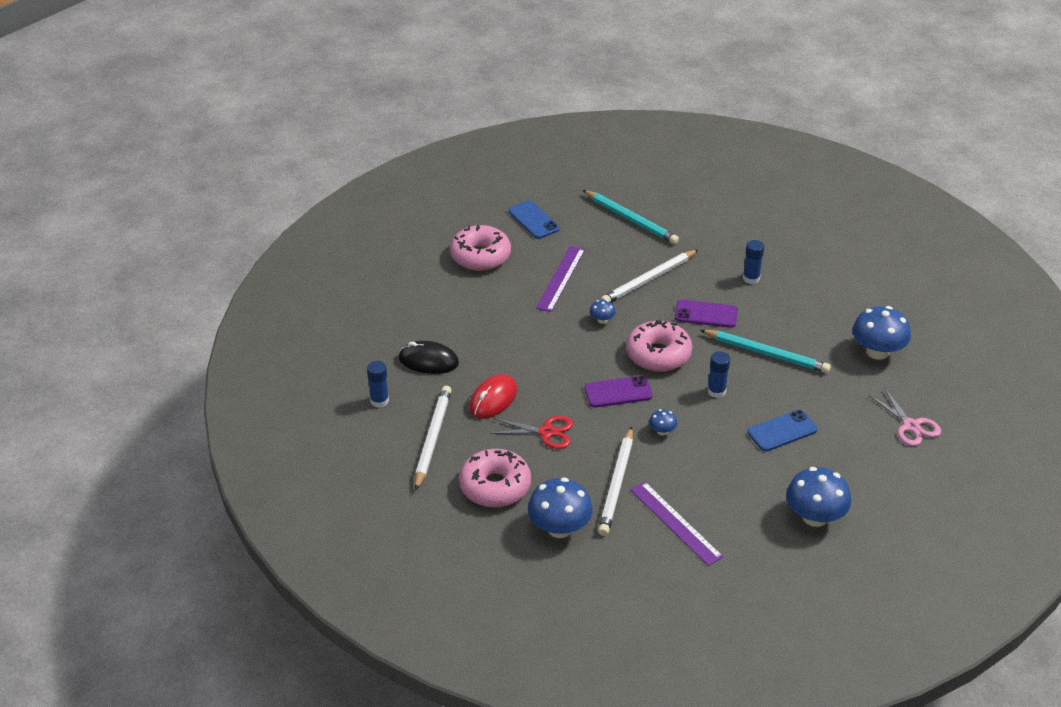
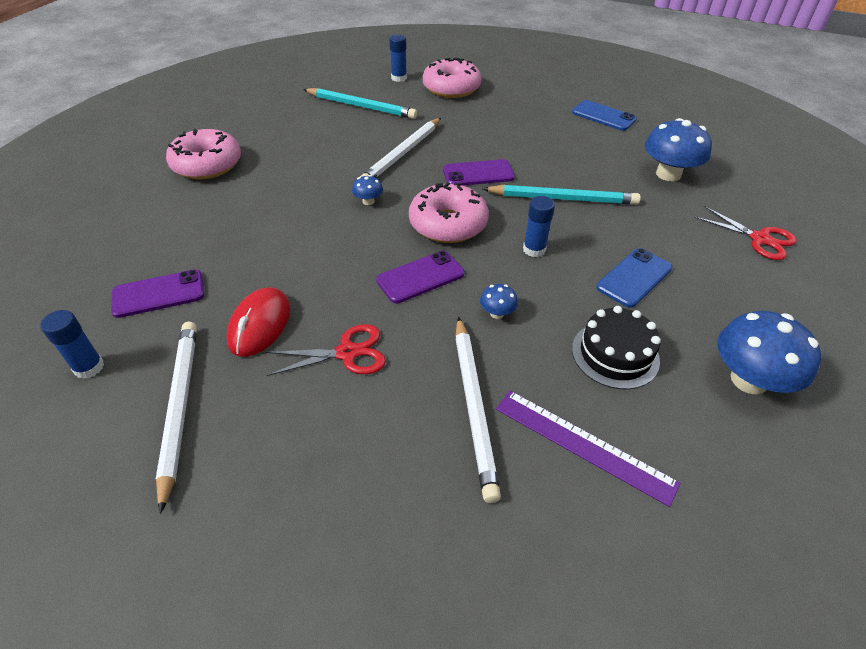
camera: 20 degrees left, 5 degrees up
black mouse [399,341,459,374] -> purple phone [111,270,204,318]
pink donut [459,449,531,507] -> pink donut moved to [423,57,482,98]
blue phone [508,200,560,239] -> blue phone moved to [572,100,637,131]
blue mushroom [528,478,593,538] -> none
purple ruler [536,246,585,312] -> none
blue glue stick [743,240,764,284] -> blue glue stick moved to [389,35,407,82]
pink scissors [868,388,941,446] -> red scissors [694,206,797,260]
none -> black cake [572,306,661,389]

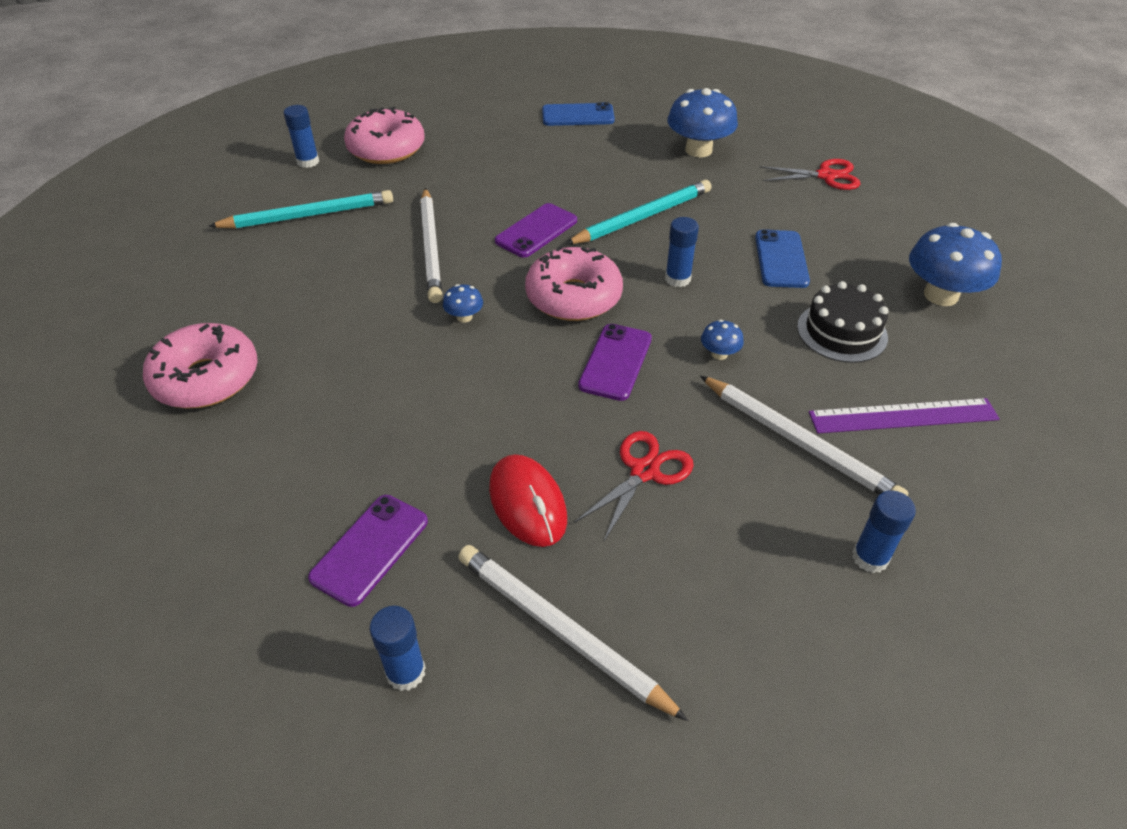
camera: 40 degrees left, 0 degrees up
none -> blue glue stick [852,490,916,573]

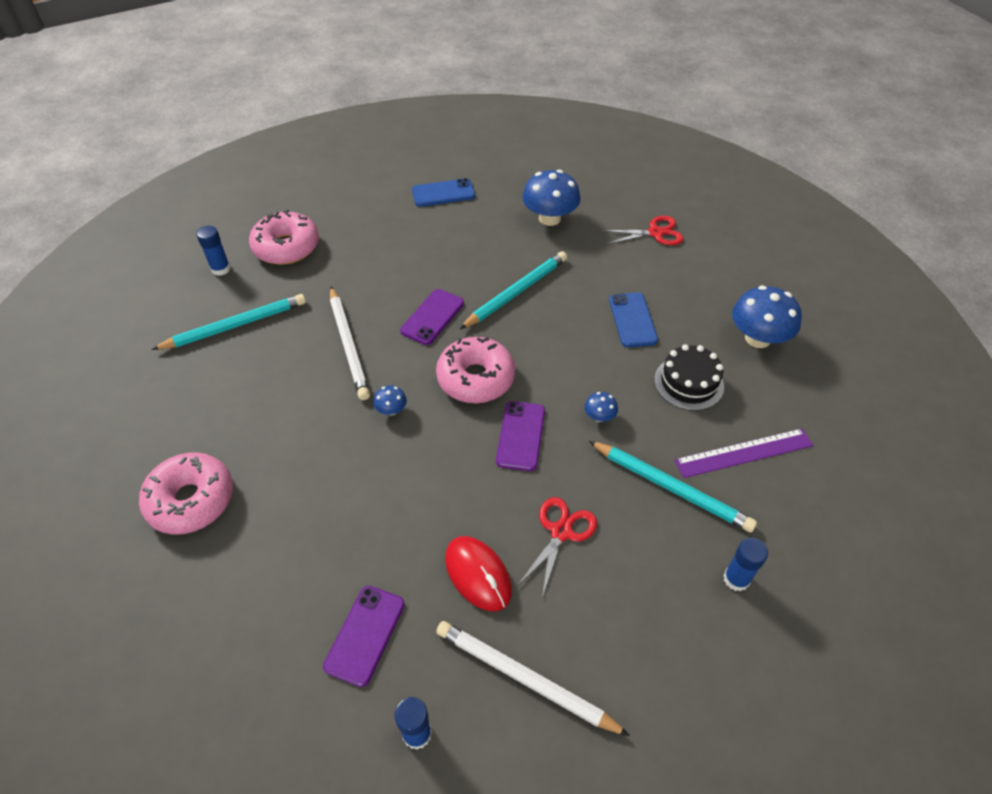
camera: 10 degrees left, 5 degrees up
blue glue stick [665,217,699,287] -> none
white pencil [700,376,909,496] -> turquoise pencil [589,441,757,533]

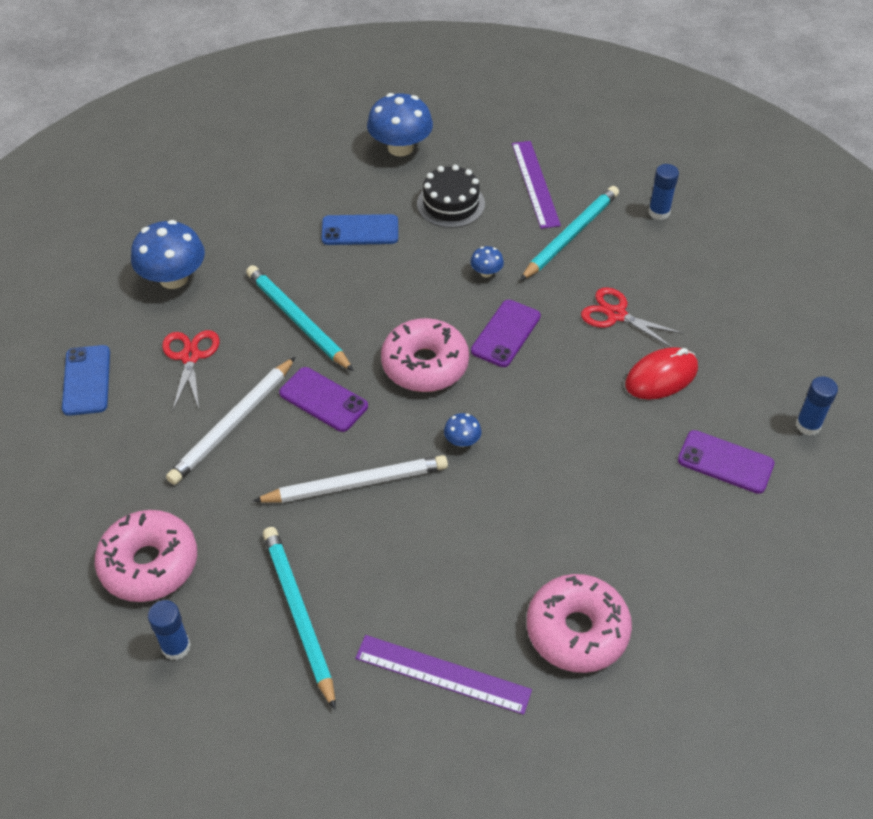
camera: 85 degrees left, 0 degrees up
white pencil [436,621,630,736] -> white pencil moved to [166,357,295,485]
purple phone [496,401,545,471] -> purple phone turned 75 degrees counterclockwise [471,300,541,367]
red scissors [602,216,684,245] -> red scissors moved to [162,330,220,410]
none -> purple ruler [355,635,532,715]

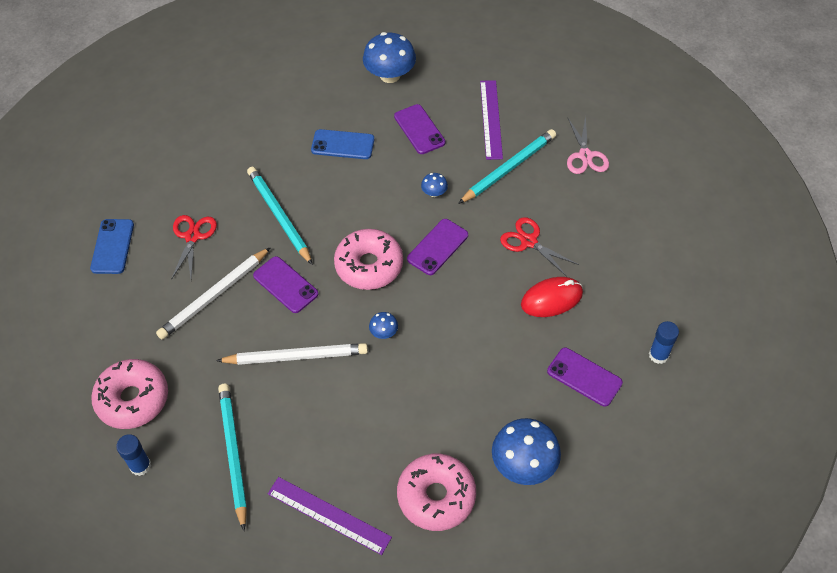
camera: 10 degrees right, 5 degrees up
blue mushroom [131,220,205,289] -> blue mushroom moved to [492,418,561,485]
black cake [417,165,485,228] -> purple phone [394,104,445,154]
blue glue stick [648,164,679,220] -> pink scissors [567,116,609,174]

